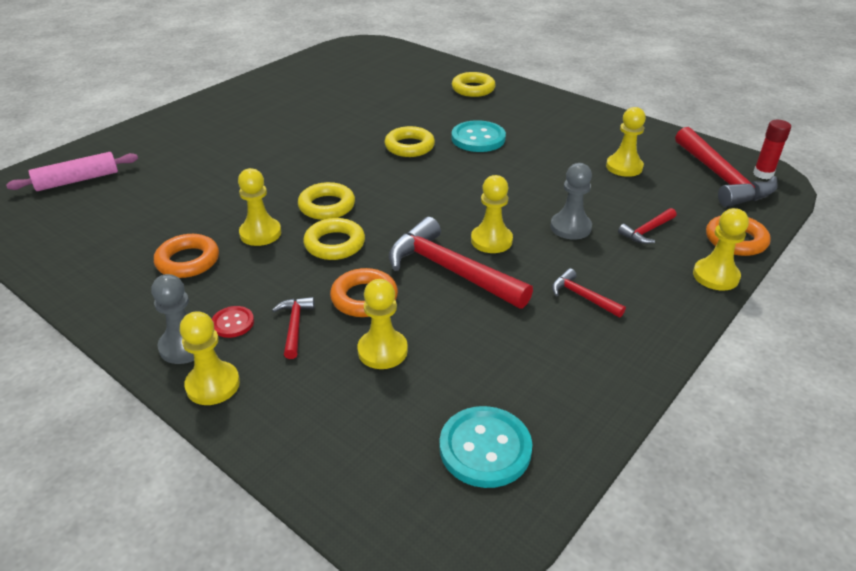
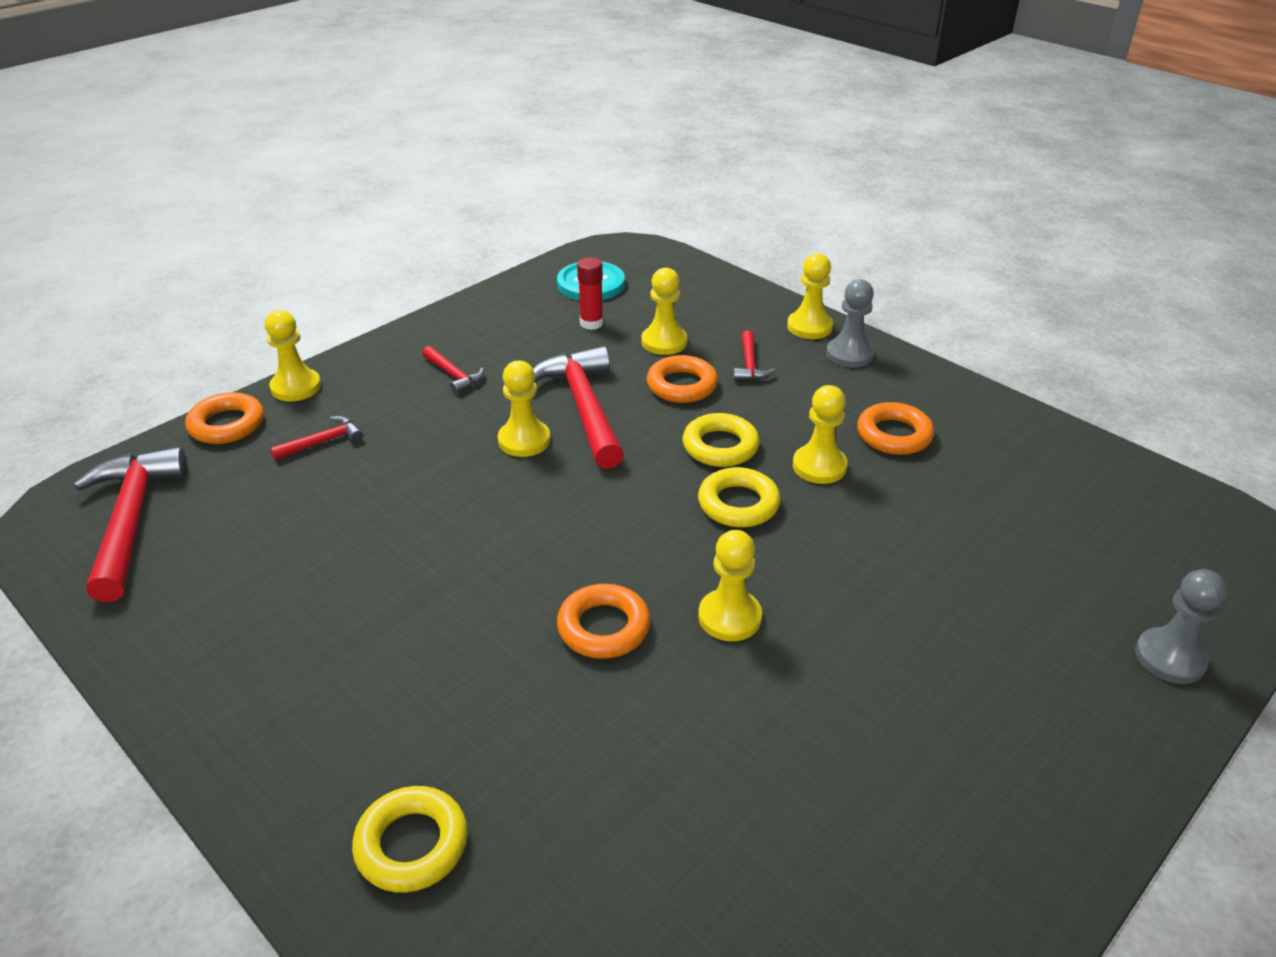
camera: 175 degrees left, 0 degrees up
pink rolling pin [6,152,138,191] -> none
red button [212,306,254,338] -> none
yellow ring [384,126,435,157] -> orange ring [557,584,651,659]
red hammer [389,217,533,309] -> red hammer turned 150 degrees counterclockwise [533,346,624,469]
turquoise button [451,120,506,152] -> none
grey pawn [550,163,592,240] -> grey pawn moved to [1135,569,1227,684]
yellow pawn [606,107,646,177] -> yellow pawn moved to [698,530,762,641]
red glue stick [753,120,791,179] -> red glue stick moved to [577,257,603,330]

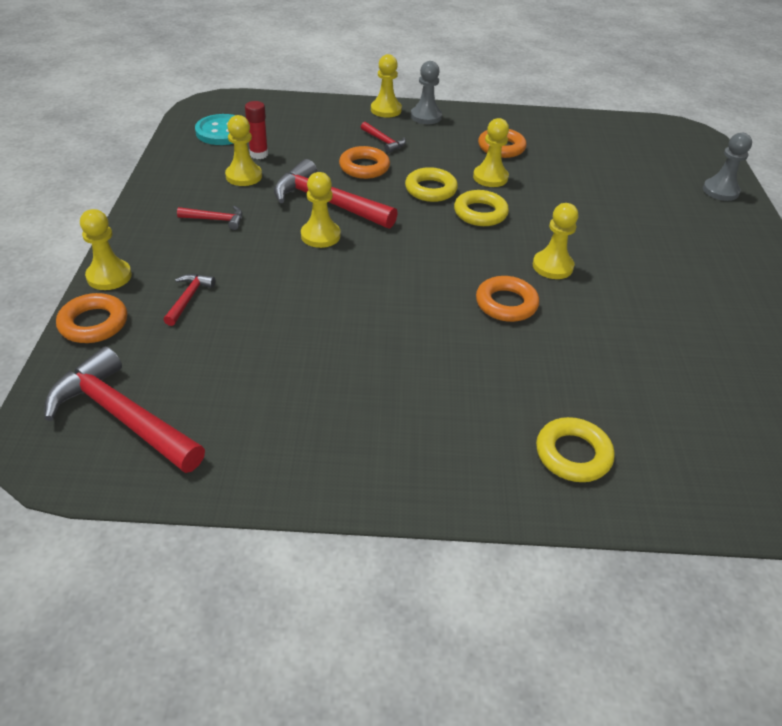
camera: 45 degrees left, 5 degrees up
yellow pawn [642,268,687,355] -> yellow pawn moved to [225,115,262,186]

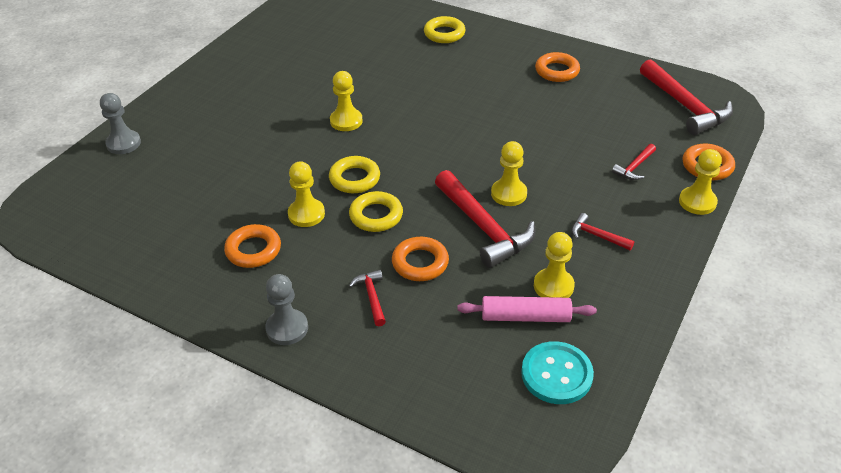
camera: 150 degrees left, 0 degrees up
red glue stick [245,101,268,159] -> pink rolling pin [457,296,597,322]
yellow pawn [371,54,402,118] -> none
orange ring [476,276,539,322] -> orange ring moved to [535,52,580,82]

